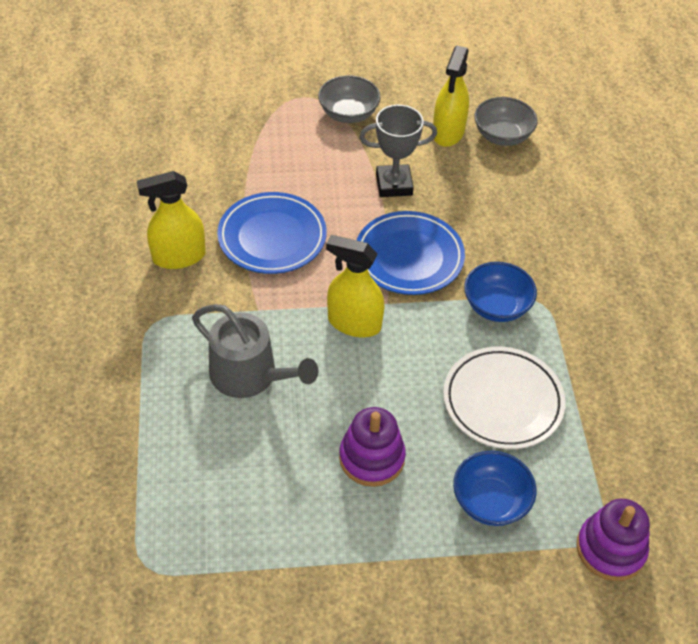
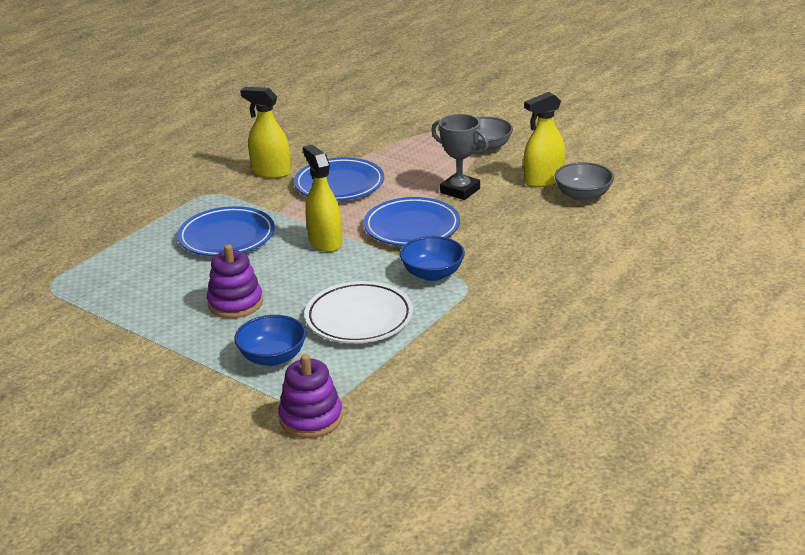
camera: 45 degrees right, 20 degrees down
grey watering can [192,304,318,398] -> blue plate [177,206,275,256]

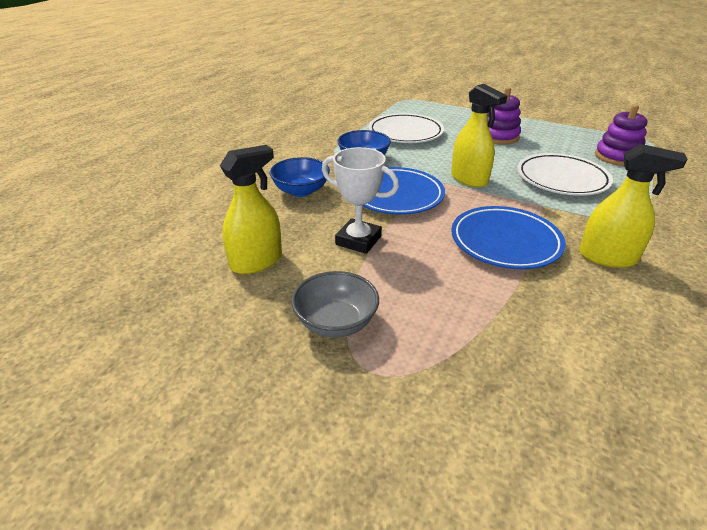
camera: 170 degrees right, 5 degrees up
blue plate [177,206,275,256] -> white plate [517,153,613,196]
blue bowl [234,315,306,366] -> blue bowl moved to [270,157,330,197]
purple stacking toy [279,354,343,438] -> purple stacking toy moved to [595,104,647,166]
grey trophy [431,114,489,200] -> white trophy [322,147,399,254]
grey bowl [555,162,614,202] -> none

